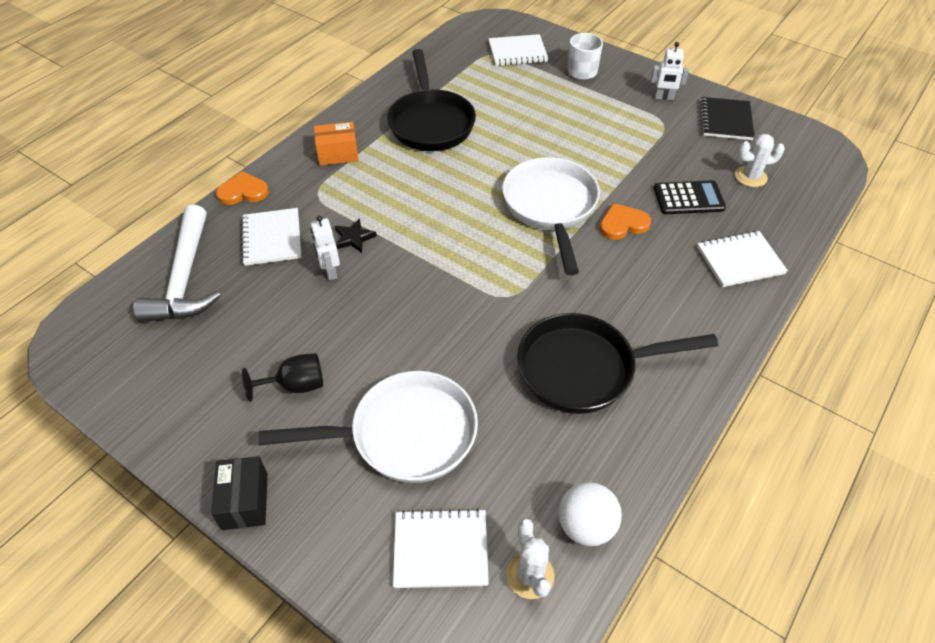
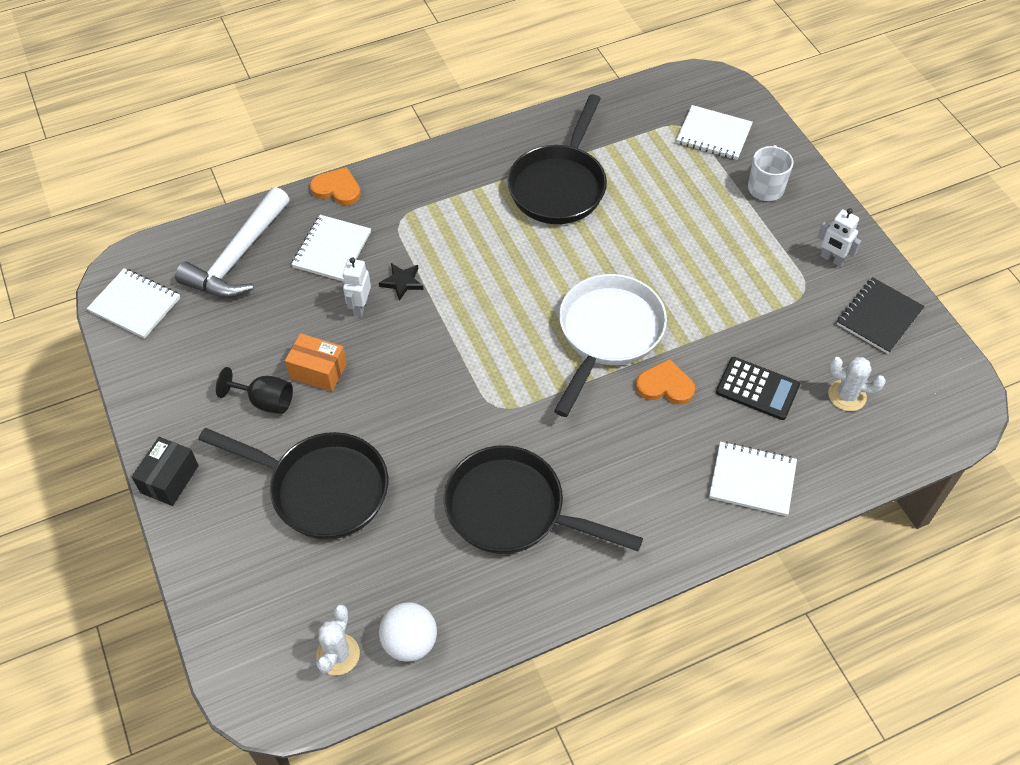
camera: 30 degrees right, 5 degrees up
white pan [259,371,478,483] -> black pan [198,428,388,540]
orange box [314,122,359,166] -> orange box moved to [285,333,347,392]
white notebook [393,508,489,588] -> white notebook moved to [87,268,180,339]

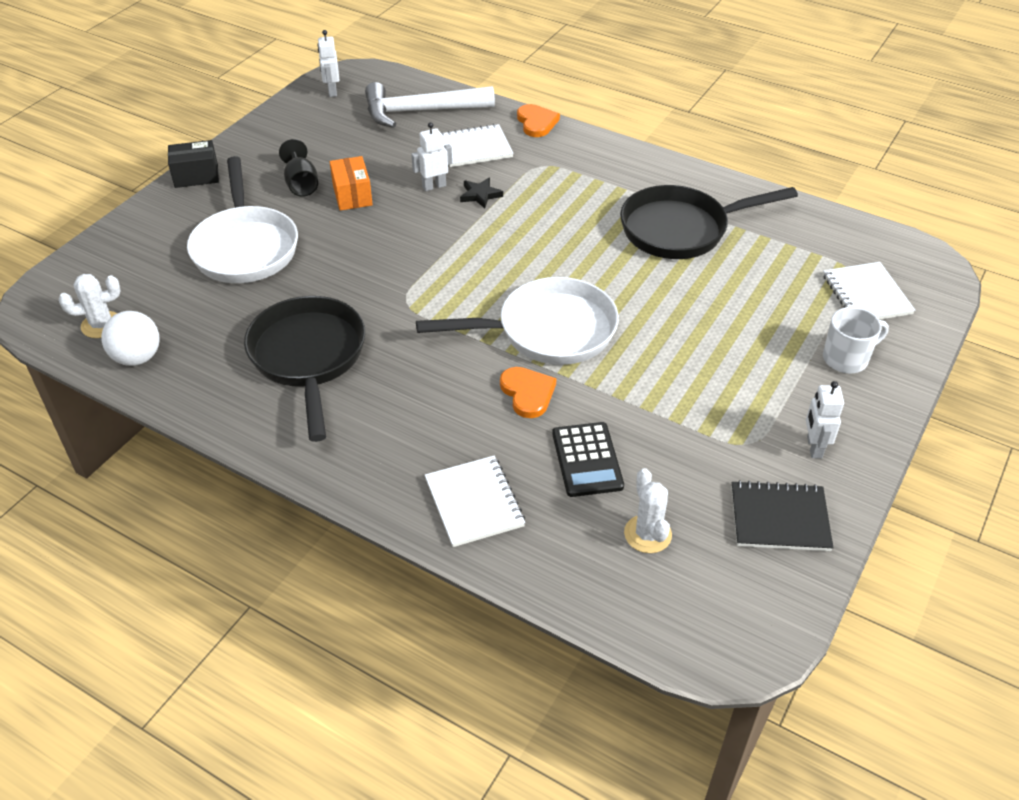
camera: 55 degrees right, 10 degrees down
white notebook [87,268,180,339] -> white robot [318,30,339,97]
black pan [198,428,388,540] -> white pan [187,156,298,283]

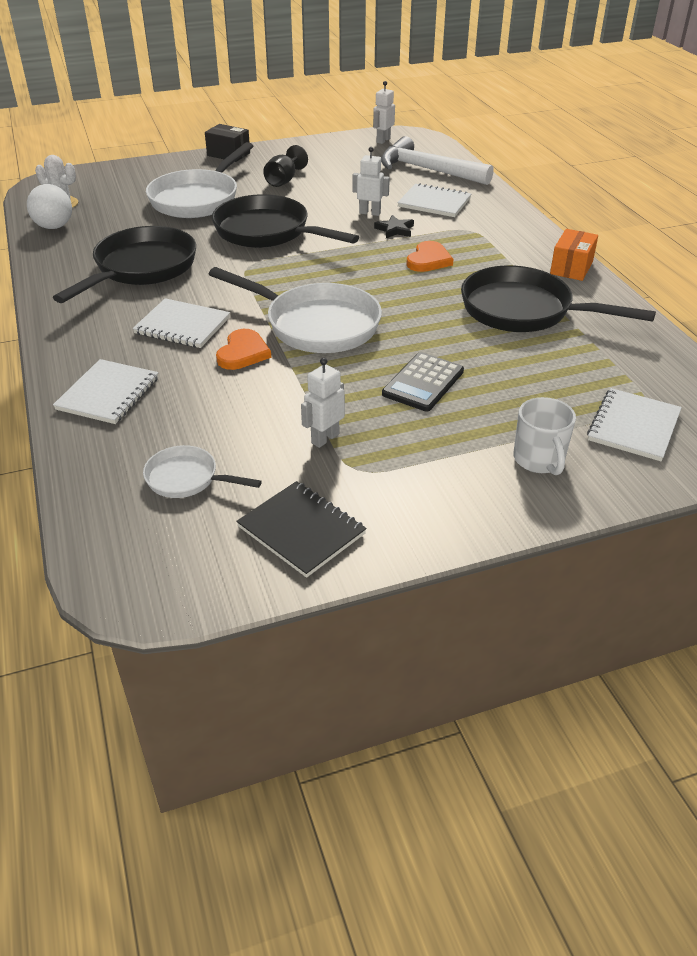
camera: 40 degrees right, 5 degrees down
orange box [330,156,373,211] -> orange box moved to [550,229,598,281]
orange heart [517,104,560,137] -> orange heart moved to [406,241,454,272]
black calculator [552,422,624,497] -> black calculator moved to [382,352,464,412]
white cactus [624,468,672,553] -> white pan [143,445,262,498]
white robot [806,381,844,459] -> white robot moved to [301,358,345,448]
white mug [823,307,889,373] -> white mug turned 60 degrees clockwise [514,397,576,475]
none -> white notebook [133,298,230,348]
none -> black pan [212,194,359,248]

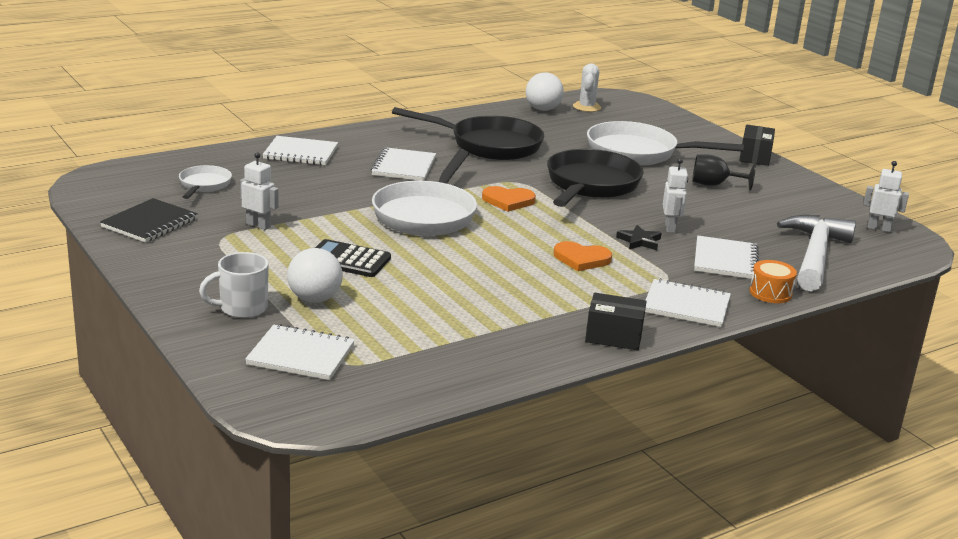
camera: 75 degrees right, 15 degrees down
orange heart [216,329,271,370] -> orange heart moved to [482,186,536,212]
black pan [461,265,656,332] -> none
orange box [550,229,598,281] -> black box [585,293,647,350]
none -> white ball [287,248,343,303]
none -> white notebook [645,278,731,327]
none -> orange drum [750,260,797,303]

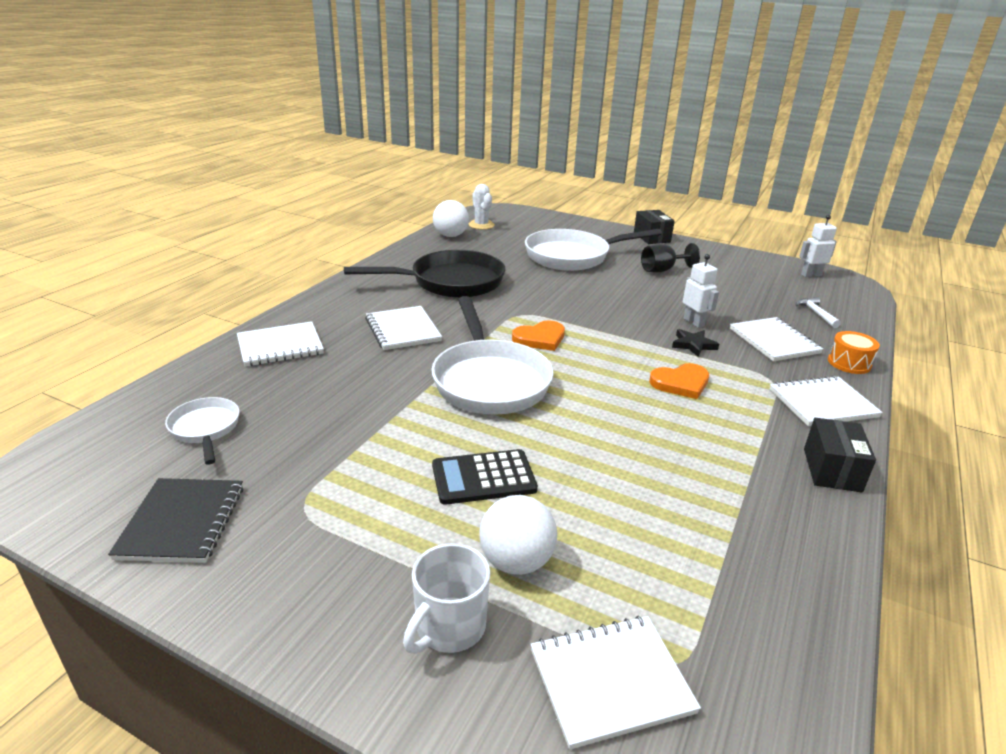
camera: 30 degrees left, 5 degrees up
white robot [240,152,278,230] -> none
black pan [547,149,643,207] -> none
black box [585,293,647,350] -> black box turned 60 degrees counterclockwise [804,418,876,492]
white hammer [777,215,856,292] -> white hammer [796,297,841,328], size x0.41

